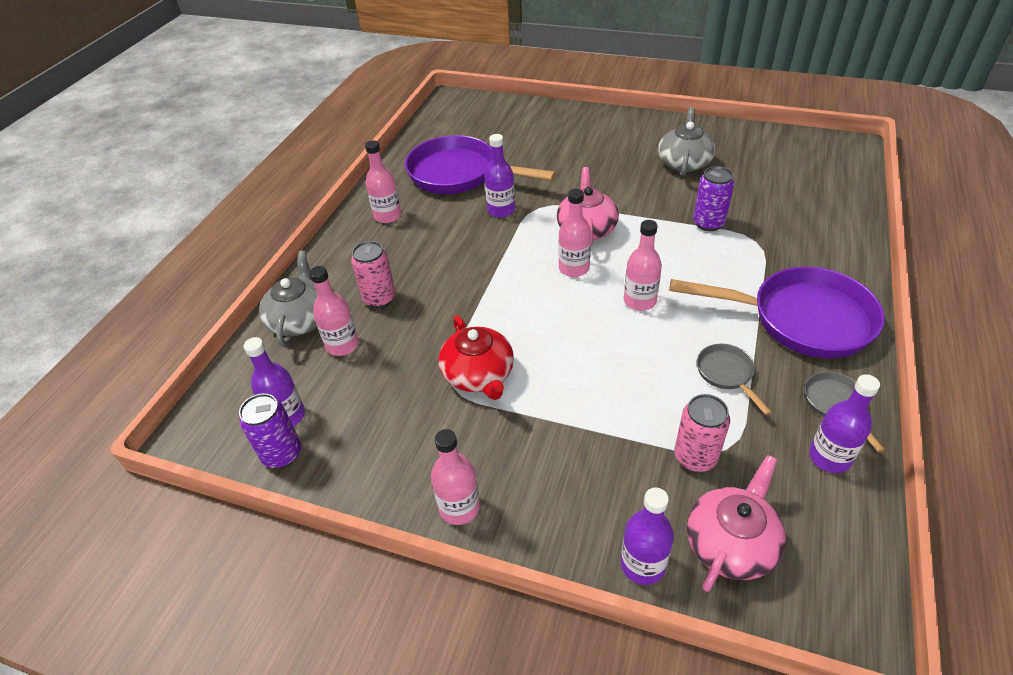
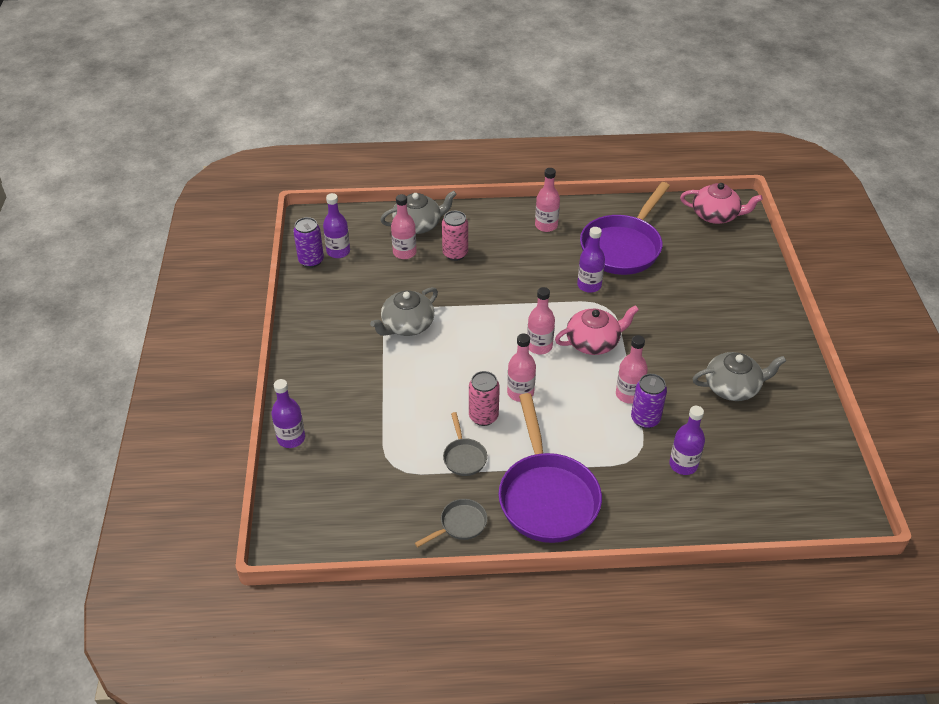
camera: 65 degrees right, 0 degrees up
purple pan [405,135,556,194] -> purple pan turned 150 degrees counterclockwise [580,182,670,275]
pink bottle [431,429,480,525] -> pink bottle moved to [616,335,648,404]
red teapot [439,316,514,400] -> grey teapot [370,287,438,336]
pink can [674,394,730,472] -> pink can moved to [469,371,500,426]
pink teapot [687,455,786,592] -> pink teapot moved to [680,183,763,224]
grey pan [697,344,771,415] -> grey pan turned 120 degrees clockwise [443,412,487,476]
purple bottle [809,374,880,473] -> purple bottle moved to [669,406,705,475]

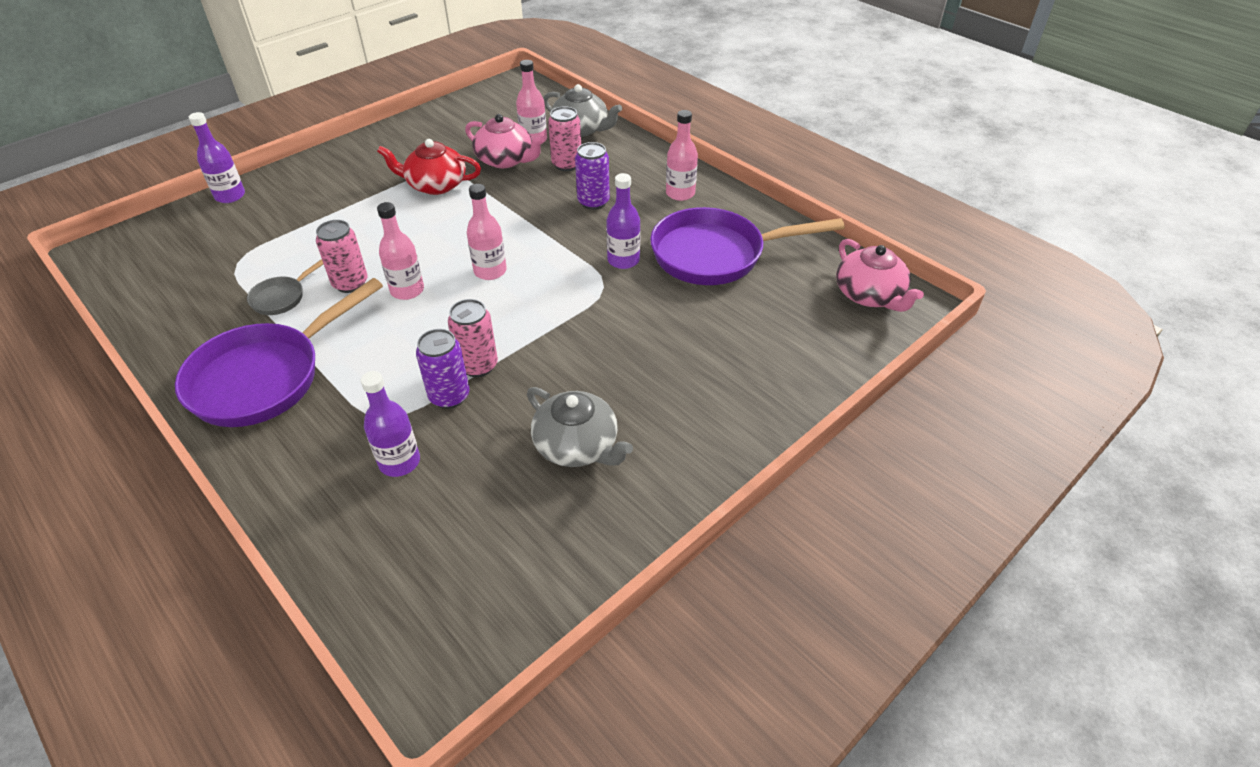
camera: 50 degrees right, 0 degrees up
purple can [293,217,324,268] -> purple can moved to [575,142,610,210]
purple bottle [323,193,350,258] -> none
grey teapot [370,287,438,336] -> red teapot [377,139,481,195]
grey pan [415,499,487,547] -> none
pink teapot [555,305,639,355] -> pink teapot moved to [465,114,545,168]
pink bottle [616,335,648,404] -> pink can [448,299,498,377]

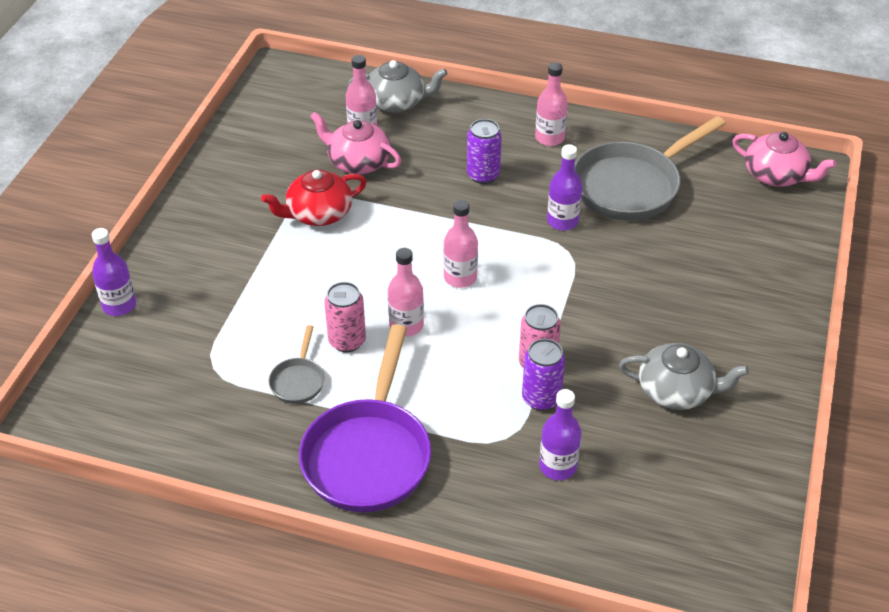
camera: 30 degrees left, 0 degrees up
pink teapot [465,114,545,168] -> pink teapot turned 150 degrees counterclockwise [310,112,401,174]
pink can [548,106,581,171] -> none
purple pan [650,207,845,285] -> grey pan [575,116,726,221]

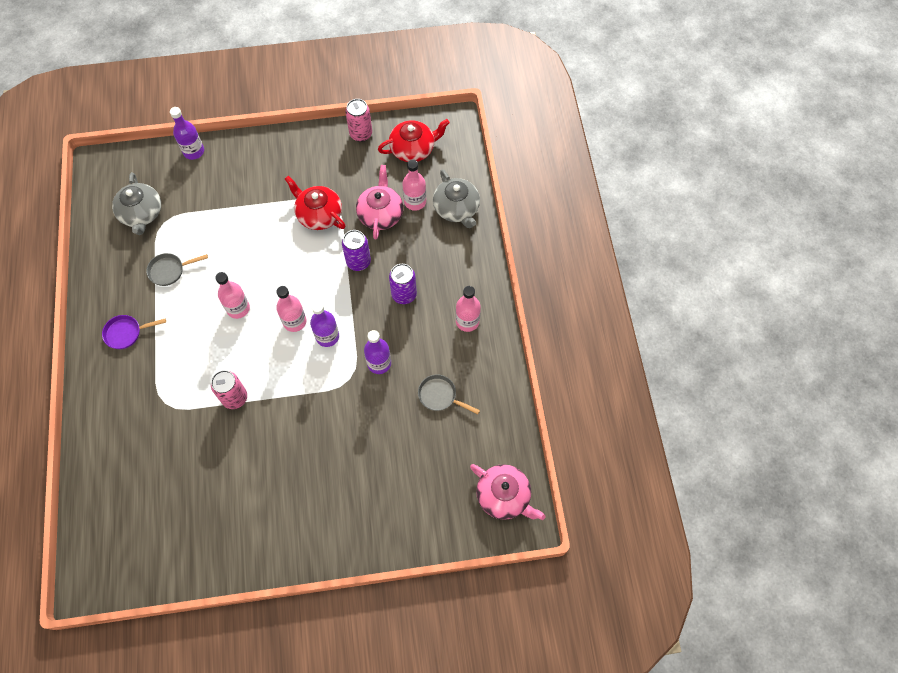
camera: 65 degrees right, 20 degrees up
purple pan [299,324,431,512] -> purple pan [102,315,166,349], size x0.45
pink can [324,282,366,352] -> pink can moved to [345,99,372,142]
purple can [522,339,565,411] -> purple can moved to [342,230,371,271]
purple bottle [539,389,581,480] -> purple bottle moved to [310,302,339,347]
grey pan [575,116,726,221] -> grey pan [418,374,480,415], size x0.45
grey teapot [619,343,749,410] -> grey teapot moved to [112,172,161,235]
pink teapot [732,132,837,187] -> pink teapot turned 60 degrees counterclockwise [470,464,546,520]
none -> red teapot [378,119,450,162]

